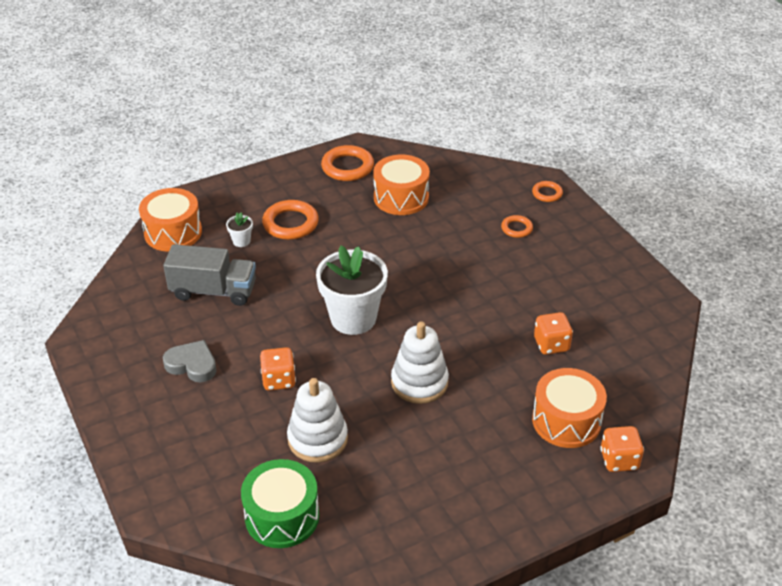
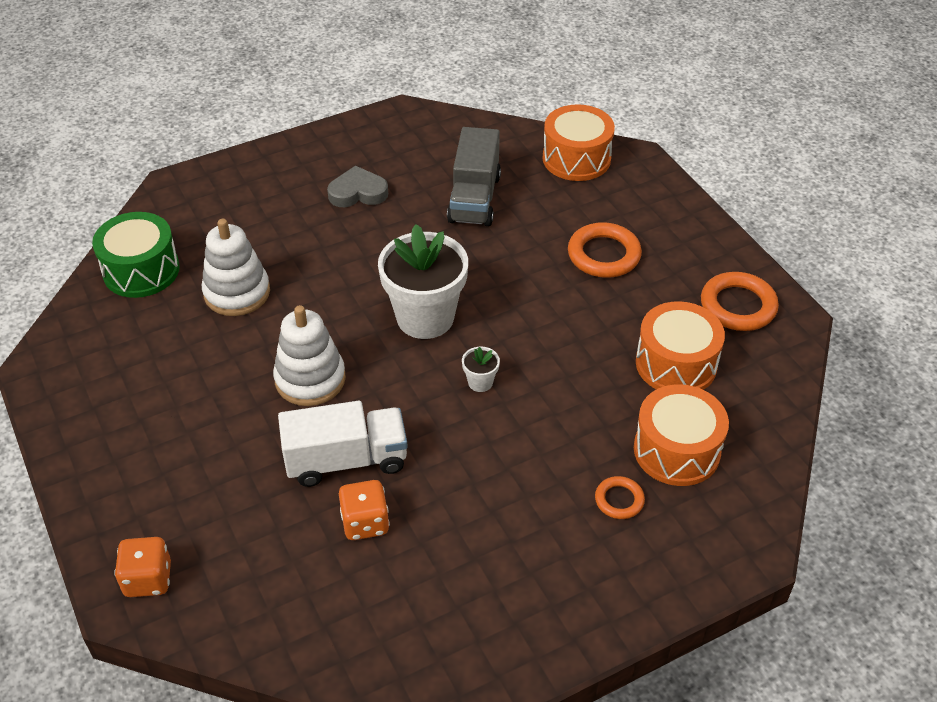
camera: 90 degrees right, 5 degrees up
grey heart [163,340,217,383] -> grey heart turned 120 degrees counterclockwise [327,166,388,207]
white flower pot [226,213,253,247] -> white flower pot moved to [462,347,500,392]
orange dice [260,347,296,391] -> none
orange ring [532,181,563,202] -> none
orange drum [532,368,607,448] -> orange drum moved to [634,384,729,486]
none -> white truck [278,401,408,487]

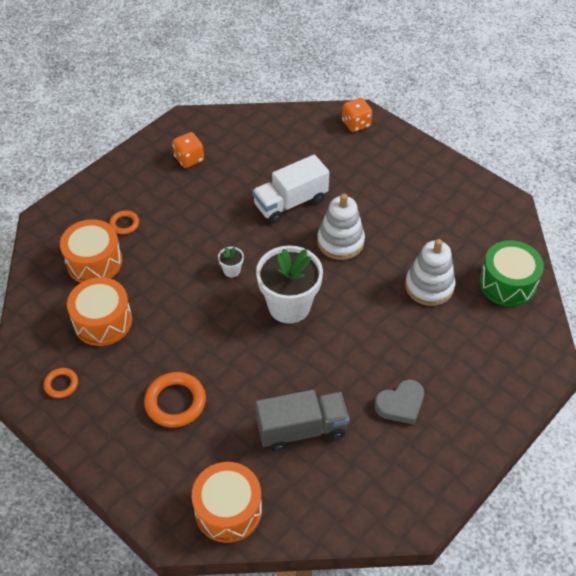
camera: 160 degrees right, 5 degrees up
orange dice [339,480,390,540] -> orange dice moved to [172,132,204,168]
grey truck [447,127,501,226] -> grey truck turned 90 degrees clockwise [255,390,349,452]
orange ring [701,272,779,331] -> orange ring [44,368,78,398], size x0.56

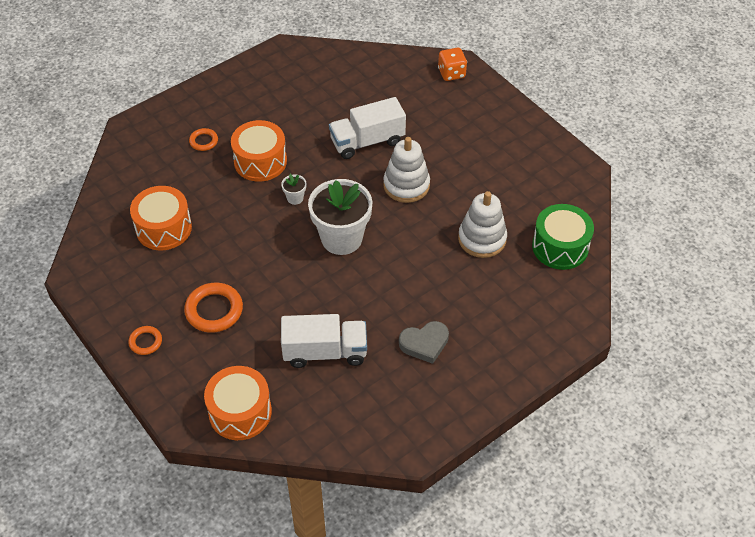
camera: 10 degrees right, 0 degrees up
orange ring [44,368,78,398] -> orange ring moved to [128,326,162,355]
orange drum [60,219,122,283] -> orange drum moved to [231,120,287,182]
orange dice [172,132,204,168] -> none
grey truck [255,390,349,452] -> white truck [281,314,367,368]

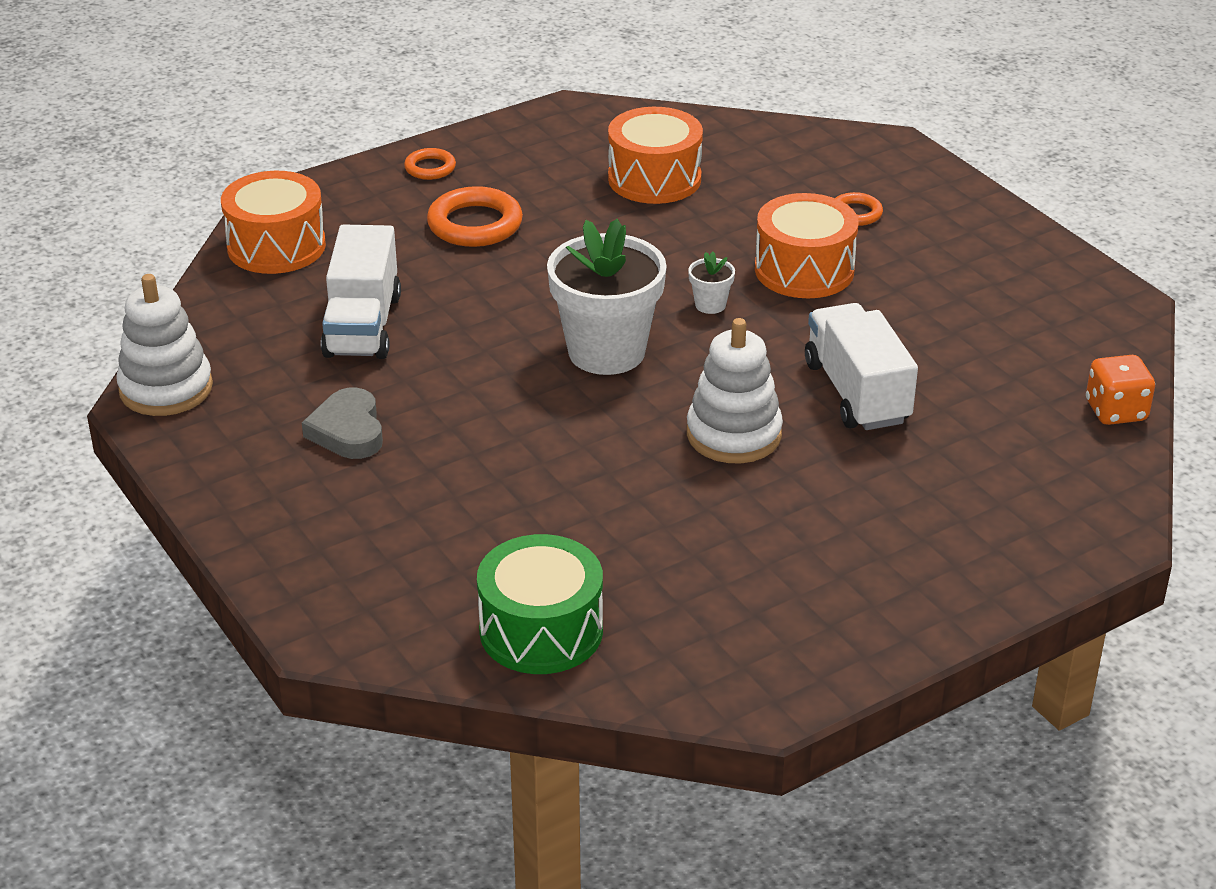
camera: 95 degrees right, 15 degrees down
orange dice [438,48,467,81] -> orange dice moved to [1086,355,1155,425]
white stacking toy [458,191,507,258] -> white stacking toy moved to [116,274,213,416]

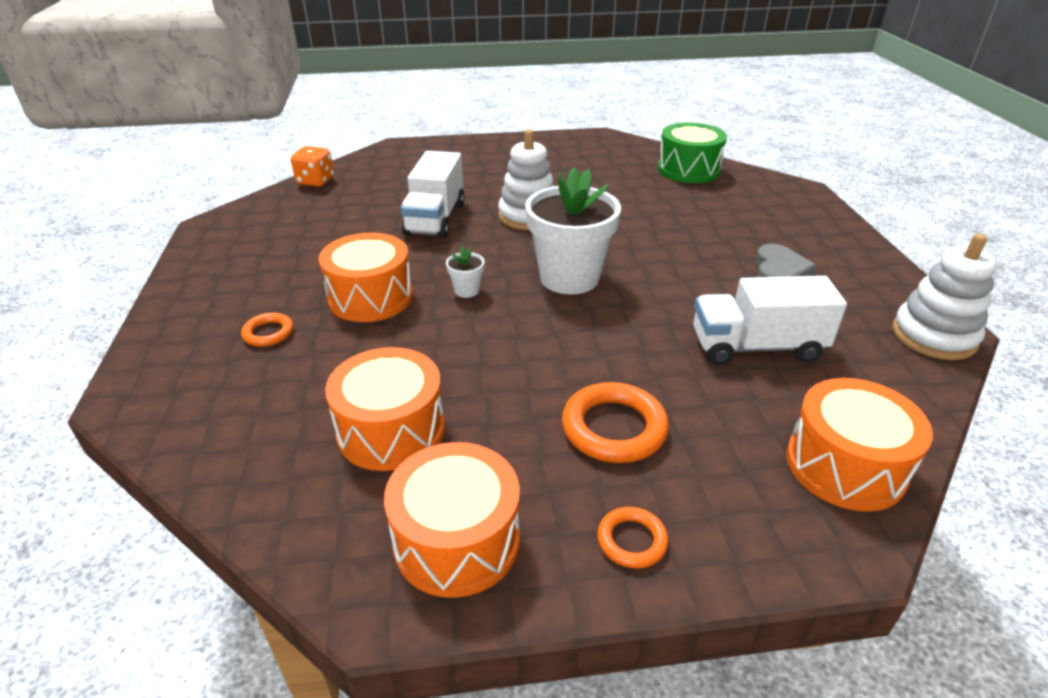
camera: 155 degrees left, 0 degrees up
white truck [321,224,401,359] -> white truck turned 120 degrees counterclockwise [693,276,847,365]
none -> orange drum [384,442,520,598]

